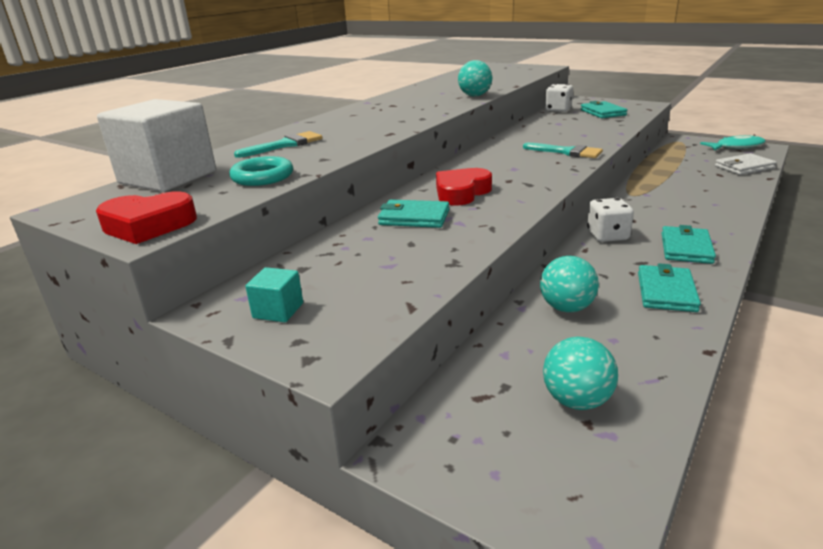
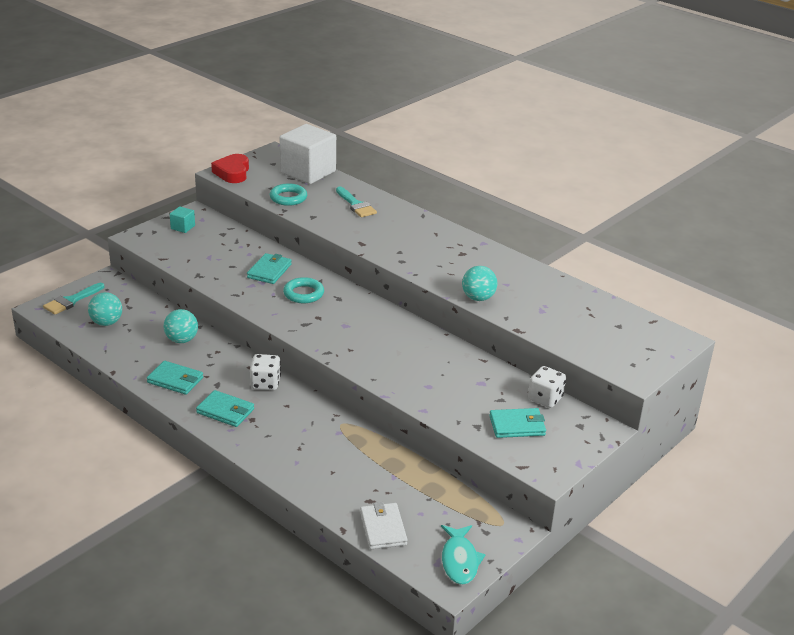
camera: 95 degrees right, 5 degrees up
red heart [436,168,492,205] -> turquoise ring [283,277,324,303]
turquoise brush [523,143,603,158] -> turquoise brush moved to [43,283,104,315]

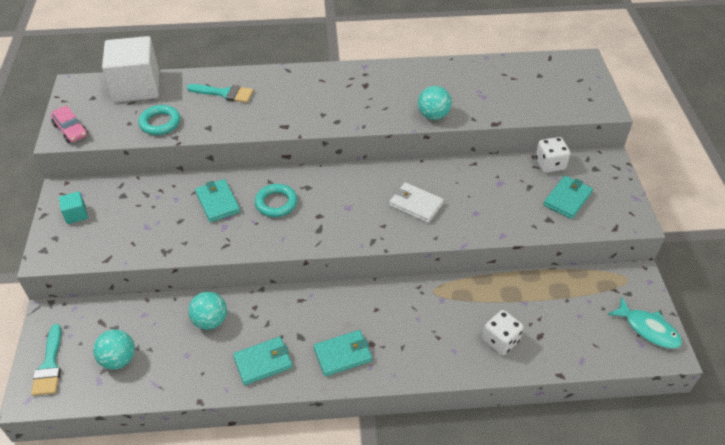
camera: 45 degrees left, 15 degrees up
red heart [211,154,249,183] -> pink car [50,105,88,143]
white dice [250,354,281,390] -> white dice moved to [482,310,524,355]
white wallet [360,502,408,549] -> white wallet moved to [389,182,444,223]

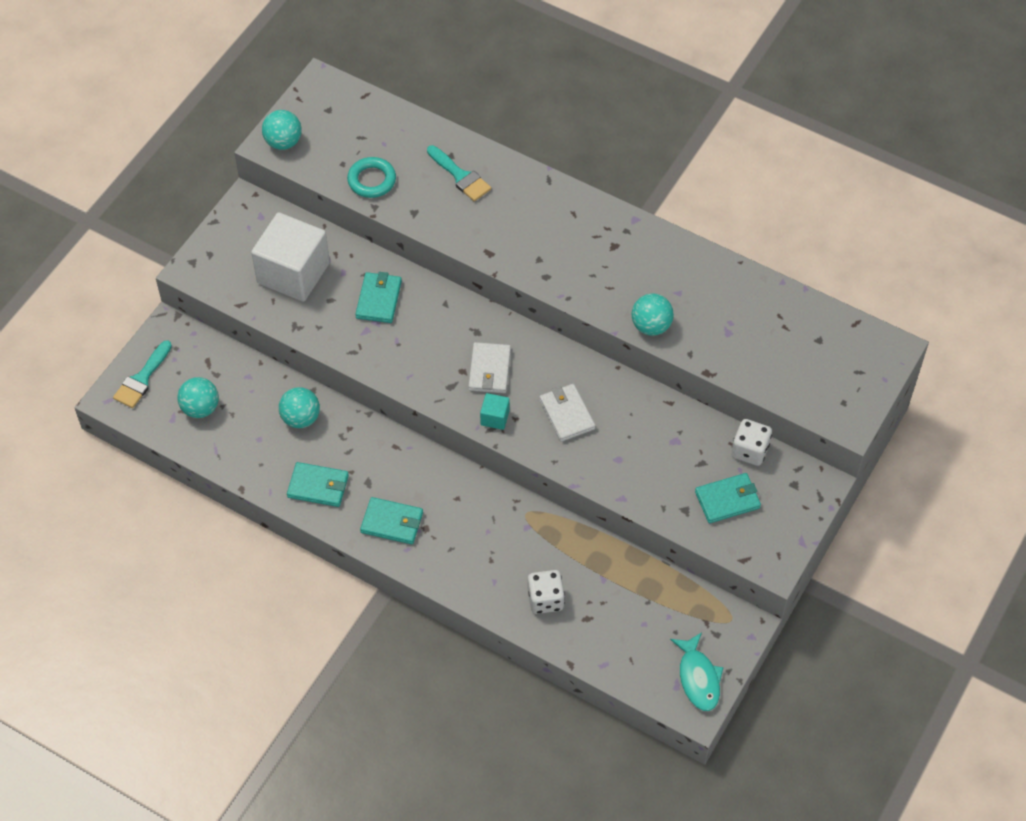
camera: 35 degrees right, 10 degrees up
pink car [50,105,88,143] -> turquoise ball [262,110,302,150]
turquoise cube [59,191,88,224] -> turquoise cube moved to [480,393,510,430]
white cube [102,36,159,102] -> white cube moved to [251,212,330,302]
turquoise ring [255,184,297,217] -> none
none -> white wallet [468,342,511,393]

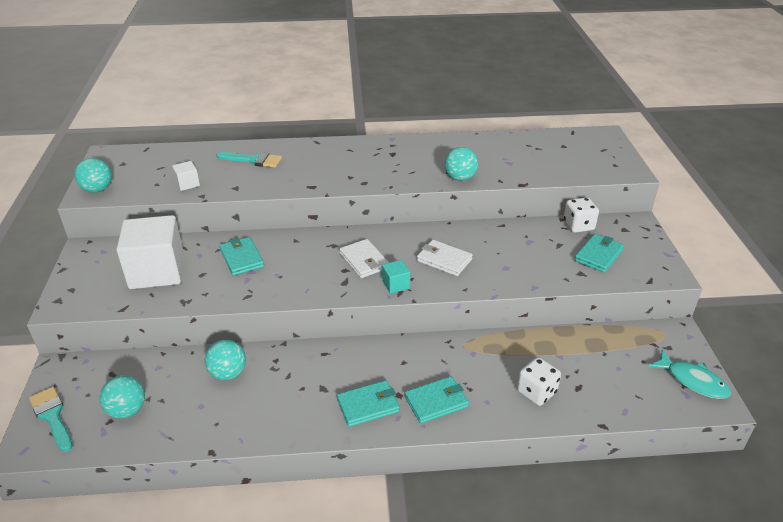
camera: 35 degrees left, 20 degrees down
turquoise brush [113,340,172,408] -> turquoise brush turned 150 degrees clockwise [29,387,72,452]
turquoise wallet [287,462,349,507] -> turquoise wallet moved to [405,376,469,424]
turquoise ring [347,157,396,198] -> white cube [172,161,200,191]

